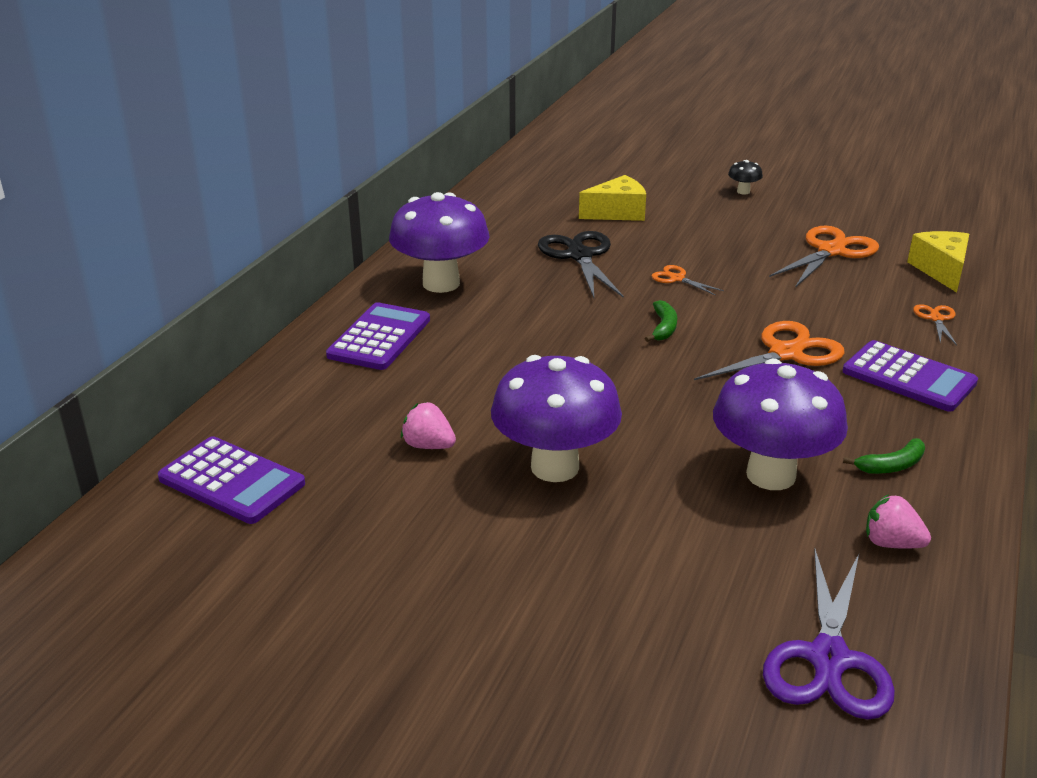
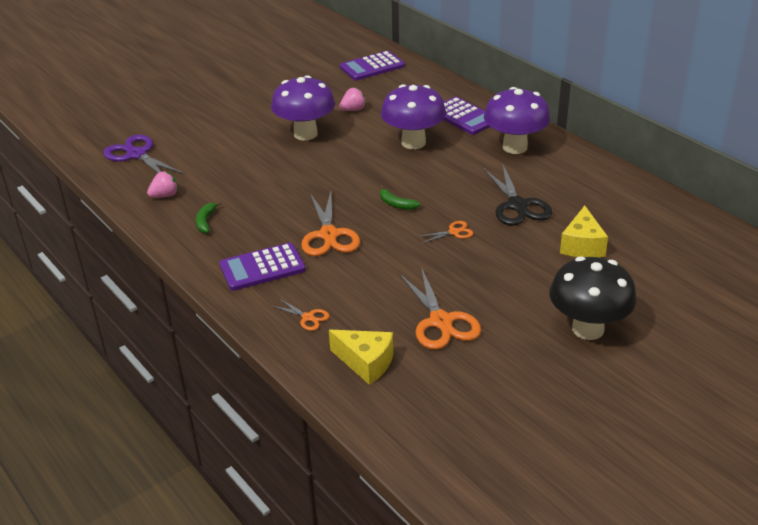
camera: 120 degrees right, 5 degrees up
black scissors [538,231,624,298] -> black scissors turned 60 degrees clockwise [483,163,552,226]
purple mushroom [713,359,848,490] -> purple mushroom moved to [381,84,446,149]
black mushroom [728,160,763,195] -> black mushroom [549,256,637,340], size x2.47

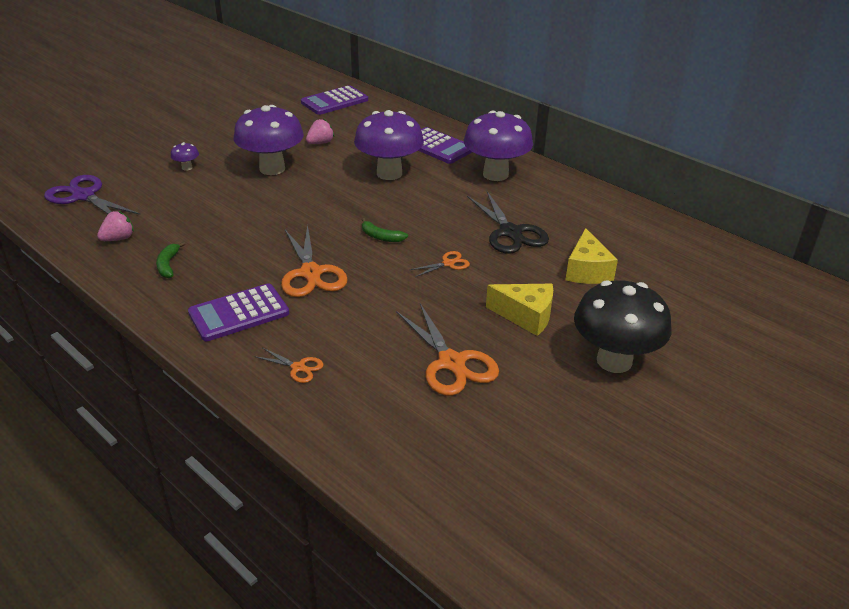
camera: 10 degrees left, 0 degrees up
yellow cheese [329,330,394,385] -> yellow cheese moved to [486,284,553,336]
none -> purple mushroom [171,142,199,171]

